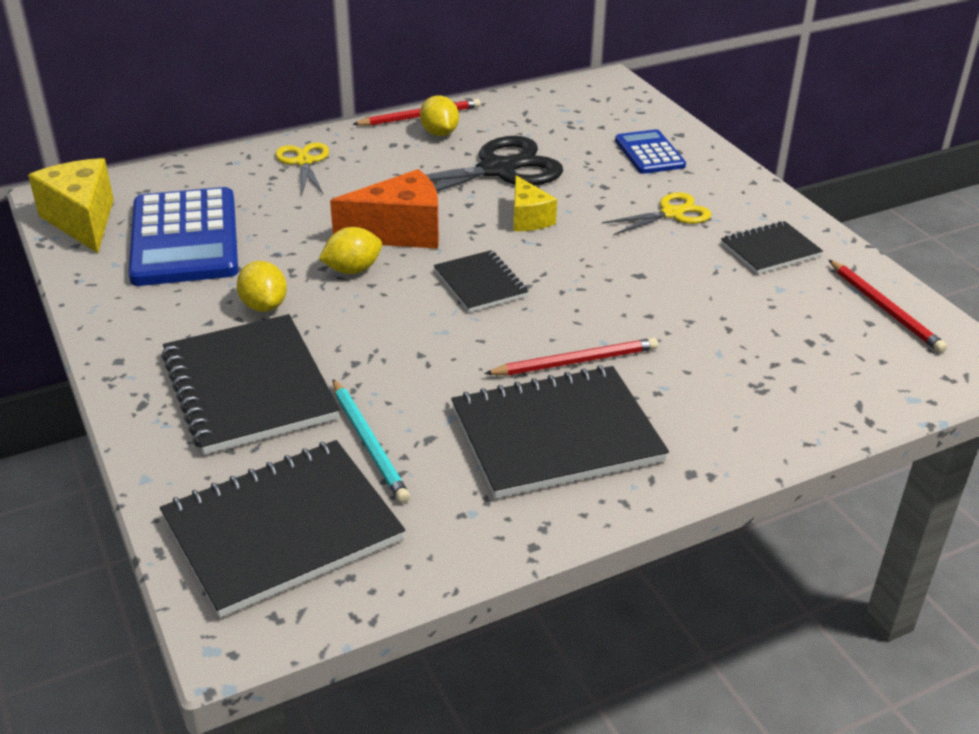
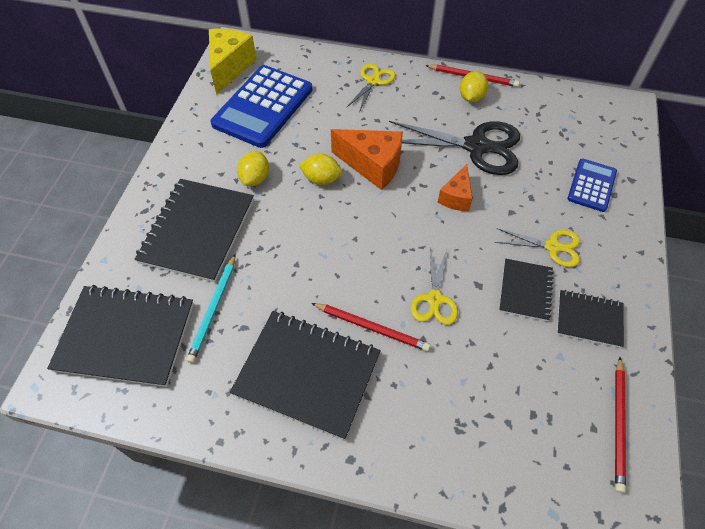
camera: 40 degrees right, 20 degrees up
black notebook [434,250,529,312] -> black notebook moved to [499,259,554,321]
yellow cheese [514,175,557,231] -> orange cheese [438,164,473,211]
none -> yellow scissors [411,249,458,325]

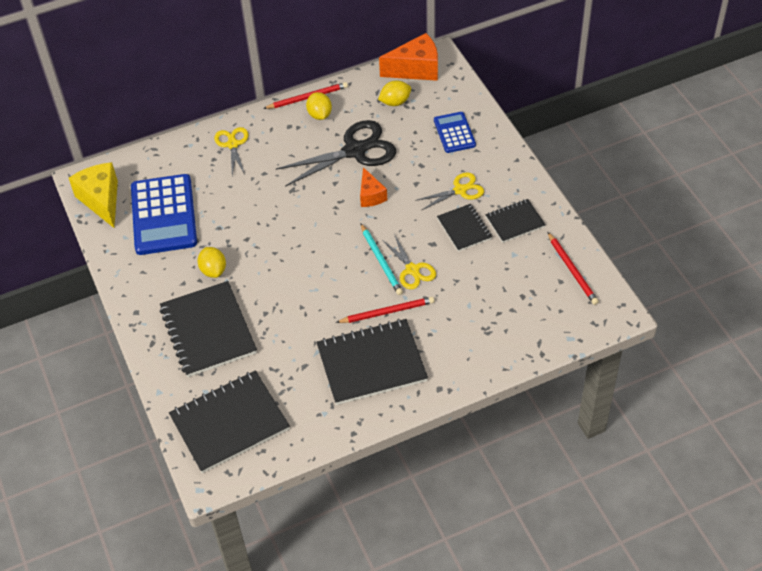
camera: 35 degrees left, 5 degrees down
turquoise pencil [186,254,236,363] -> turquoise pencil moved to [361,224,403,295]
yellow lemon [299,154,342,185] -> yellow lemon moved to [378,81,411,106]
orange cheese [331,129,403,190] -> orange cheese moved to [379,33,438,81]

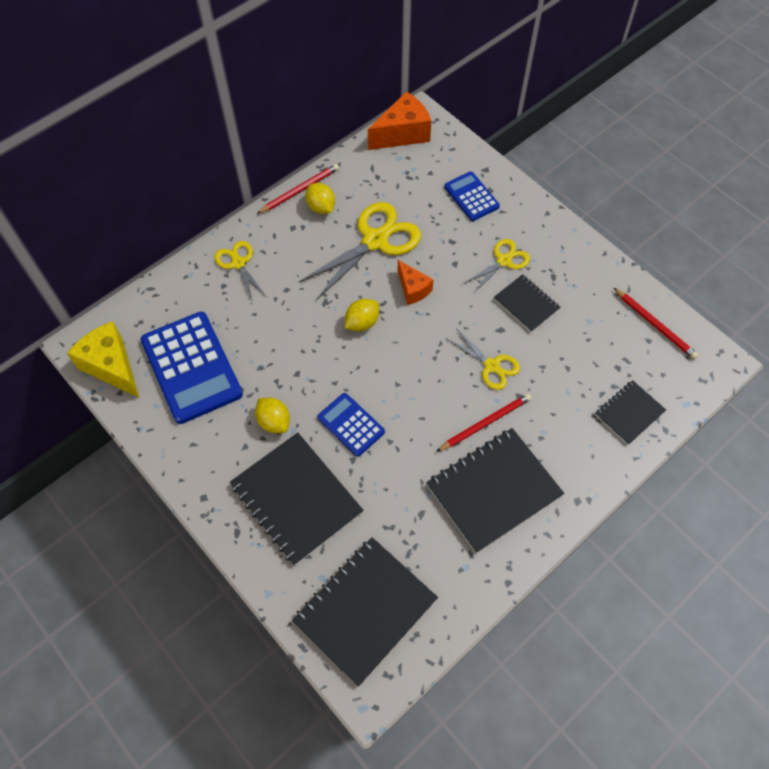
camera: 20 degrees left, 10 degrees up
black scissors [276,120,396,187] -> yellow scissors [299,202,421,300]
turquoise pencil [361,224,403,295] -> none
yellow lemon [378,81,411,106] -> yellow lemon moved to [345,299,379,331]
black notebook [486,199,546,243] -> black notebook moved to [595,380,666,445]
none -> blue calculator [317,393,385,457]

